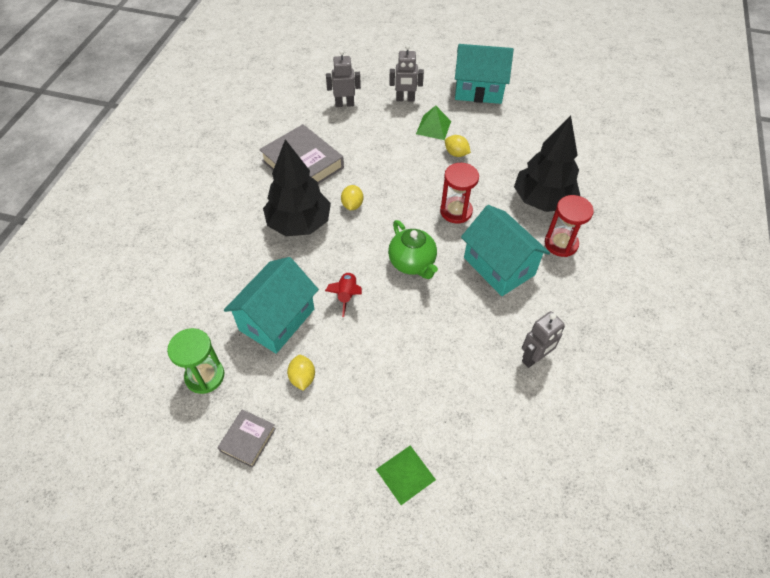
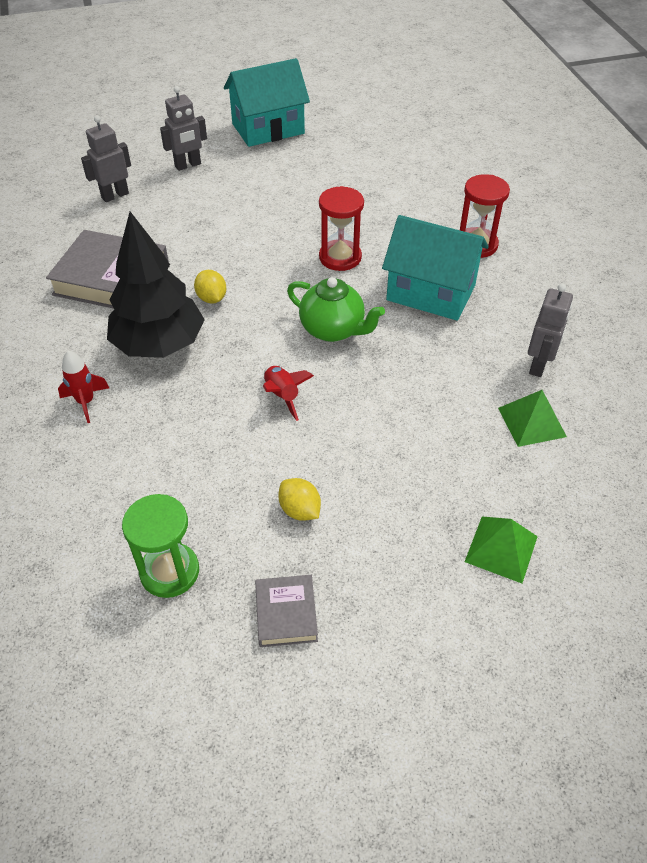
camera: 30 degrees left, 5 degrees down
turquoise house [224,257,319,354] -> none
green pyramid [416,106,451,140] -> green pyramid moved to [498,390,567,447]
yellow lemon [445,135,471,157] -> none
black tree [514,116,580,212] -> none
none -> red rocket [58,351,109,423]

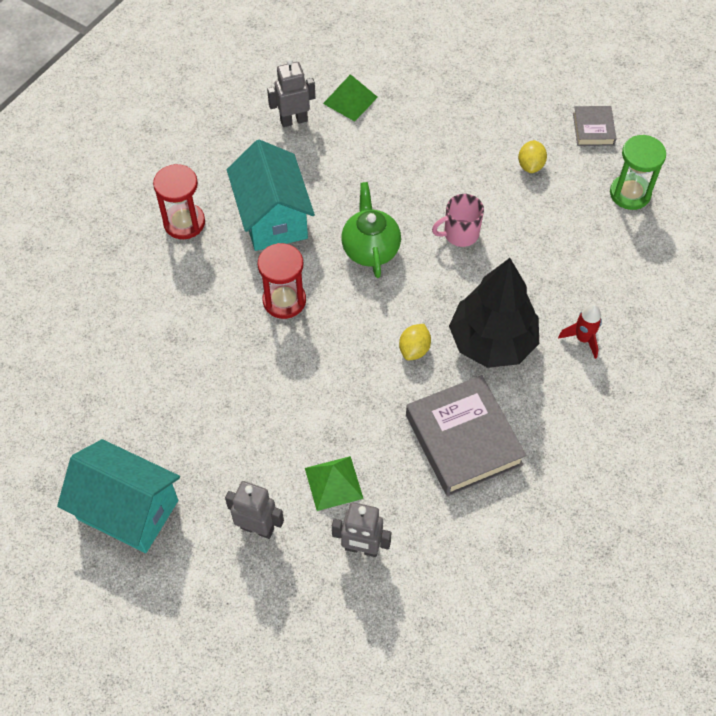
camera: 130 degrees left, 10 degrees up
grey book [255,575,318,647] -> grey book turned 45 degrees counterclockwise [573,106,616,146]
red rocket [263,365,314,421] -> pink mug [432,194,484,247]
green pyramid [465,516,538,583] -> green pyramid moved to [305,456,364,511]

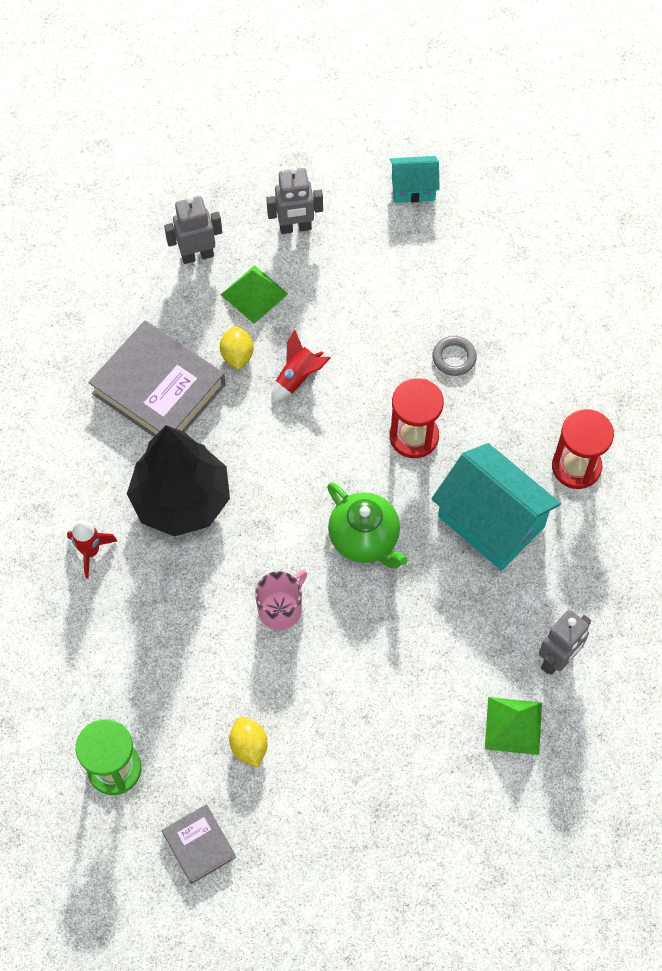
camera: 150 degrees right, 5 degrees up
turquoise house [57,439,180,553] -> turquoise house [390,156,440,203], size x0.53
yellow lemon [399,324,431,360] -> yellow lemon moved to [220,326,254,370]
none -> red rocket [271,329,331,403]
none -> grey ring [432,336,477,376]

